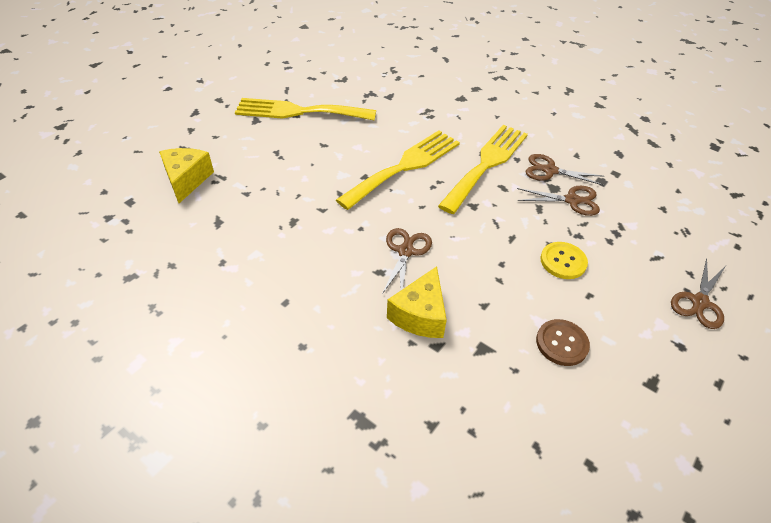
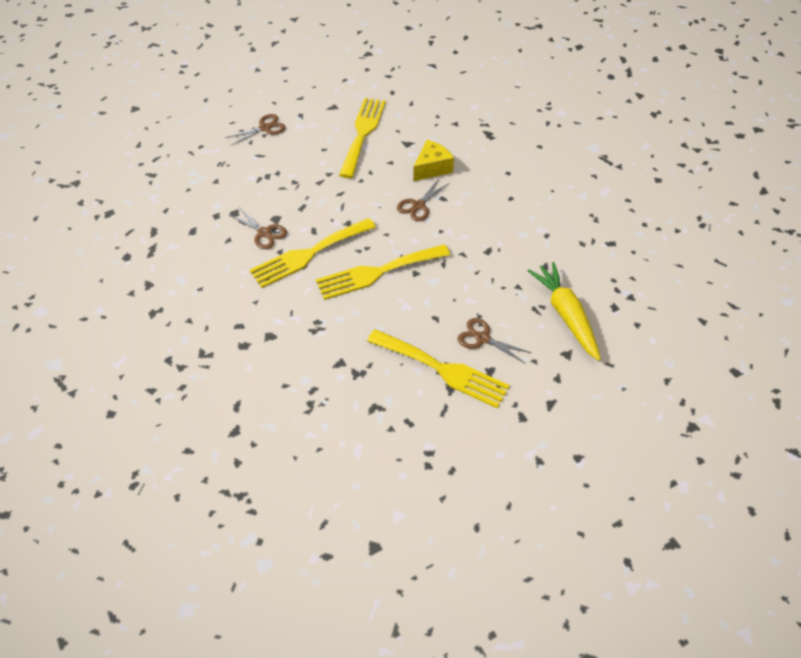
camera: 155 degrees left, 5 degrees up
yellow cheese [159,148,214,203] -> yellow carrot [528,262,601,361]
brown scissors [517,186,600,216] -> brown scissors moved to [458,318,531,363]
brown button [536,319,590,366] -> yellow fork [339,98,386,178]
yellow button [540,242,588,279] -> none

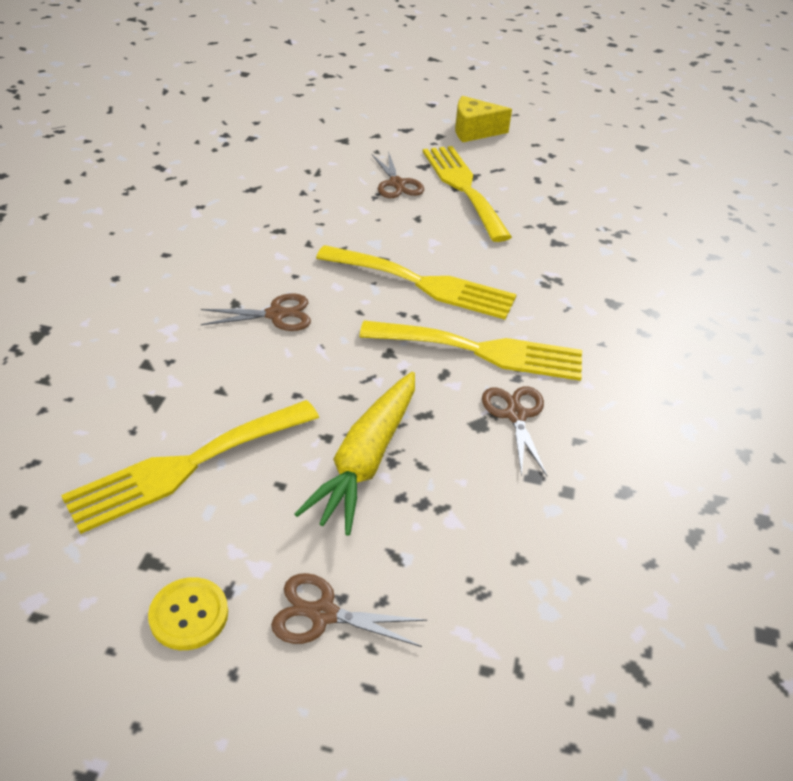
camera: 140 degrees left, 10 degrees down
yellow cheese [413,140,454,181] -> yellow cheese moved to [455,96,512,142]
yellow carrot [528,262,601,361] -> yellow carrot moved to [294,372,415,536]
none -> yellow button [148,577,228,650]

